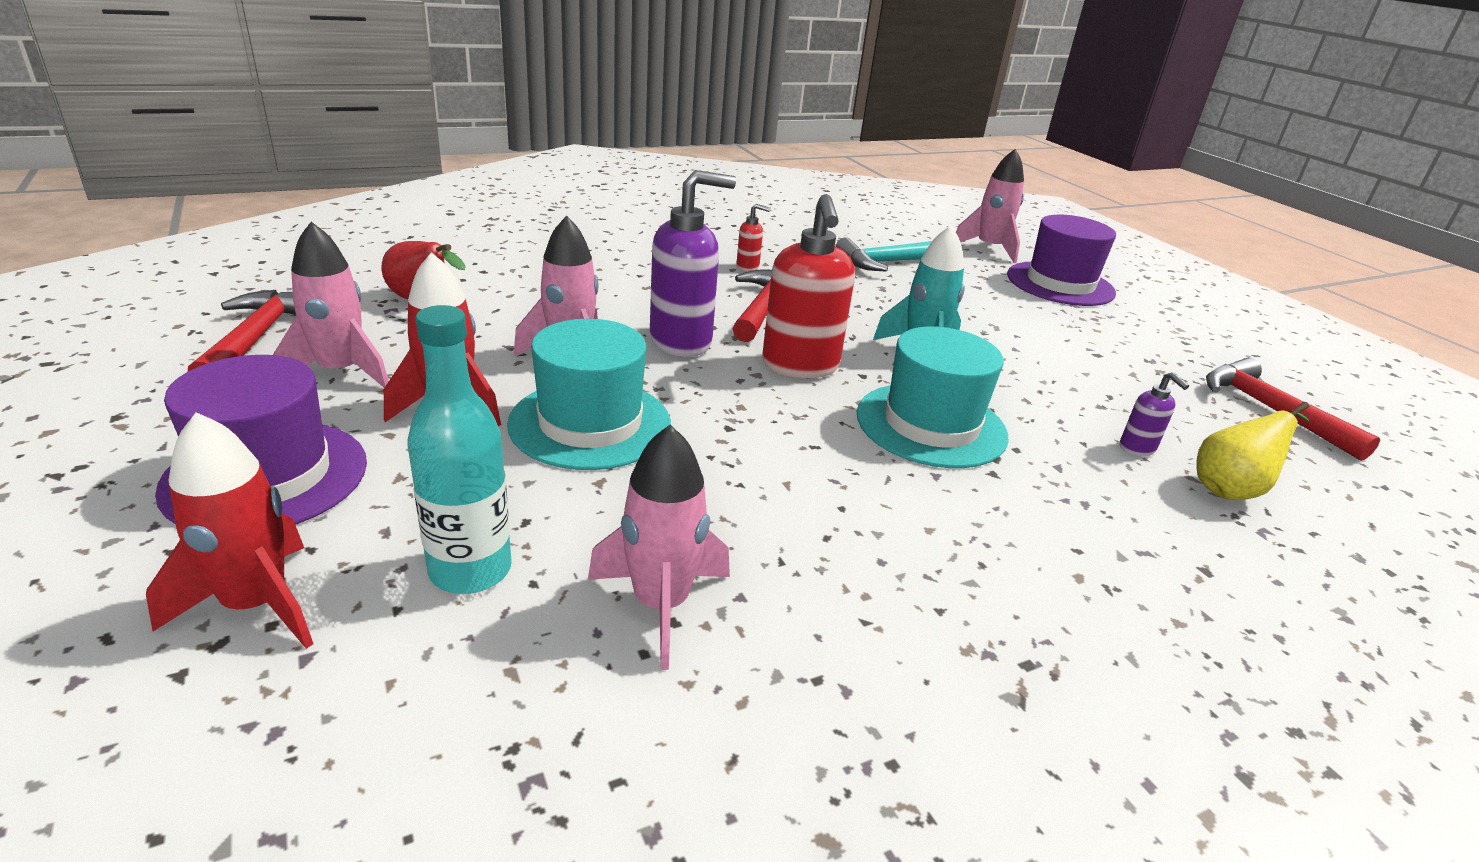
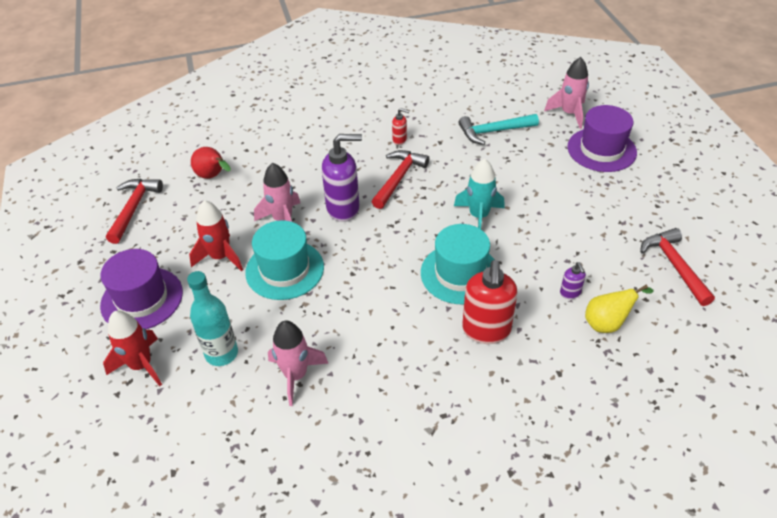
camera: 15 degrees right, 15 degrees up
pink rocket [273,222,389,388] -> none
red soap dispenser [762,194,855,378] -> red soap dispenser moved to [462,260,518,344]

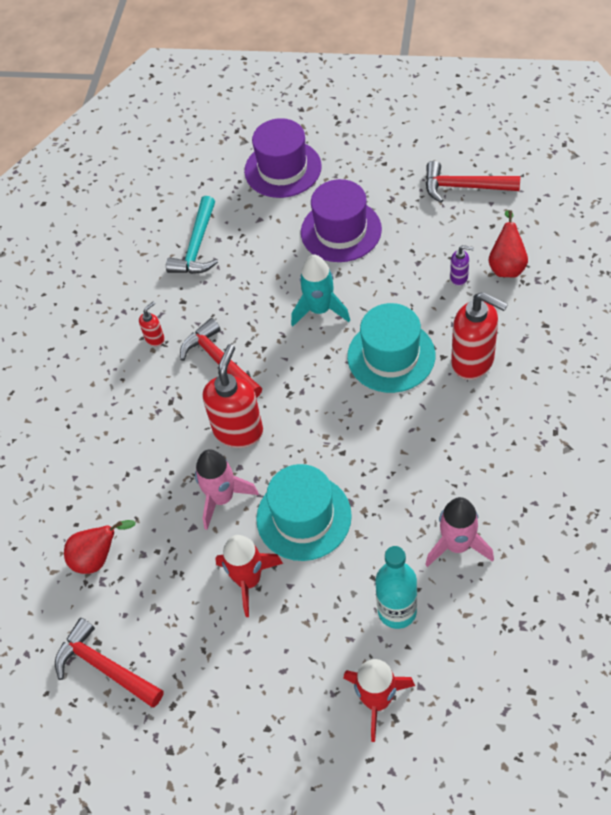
camera: 60 degrees left, 10 degrees up
purple hat [100,249,183,330] -> purple hat moved to [301,179,382,262]
purple soap dispenser [322,134,362,222] -> red soap dispenser [203,344,263,448]
pink rocket [544,57,589,129] -> none
yellow pear [585,285,654,333] -> red pear [489,210,528,277]

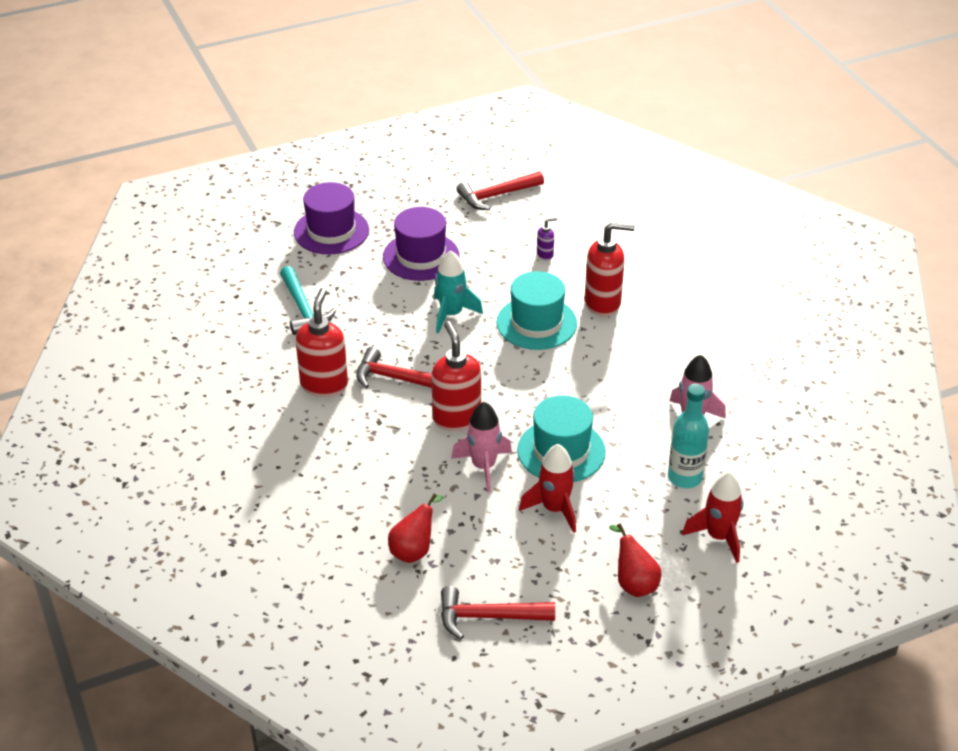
camera: 40 degrees left, 15 degrees down
red soap dispenser [139,301,165,346] -> red soap dispenser [295,288,348,397], size x2.17
red pear [489,210,528,277] -> red pear moved to [609,523,661,597]

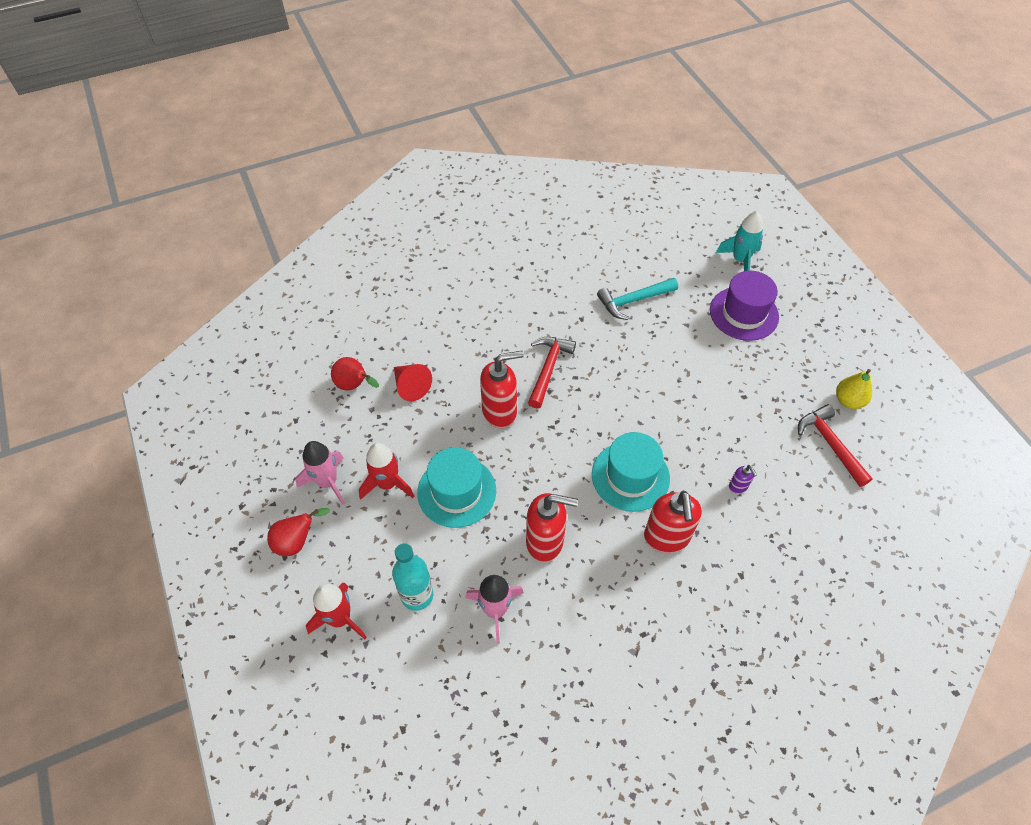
camera: 90 degrees right, 15 degrees up
red soap dispenser [295,288,348,397] -> red soap dispenser moved to [526,493,578,562]
purple hat [383,207,460,281] -> none
turquoise rocket [434,251,483,333] -> turquoise rocket moved to [716,211,763,271]
red hammer [441,586,555,639] -> none
pink rocket [451,402,512,492] -> pink rocket moved to [295,441,345,505]
none -> red cone [394,364,432,401]
none -> yellow pear [836,369,872,409]

